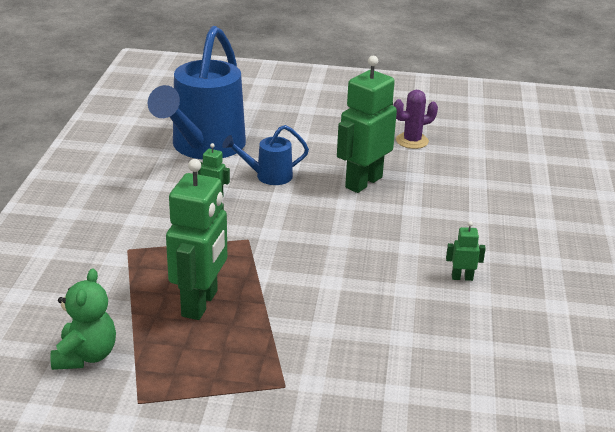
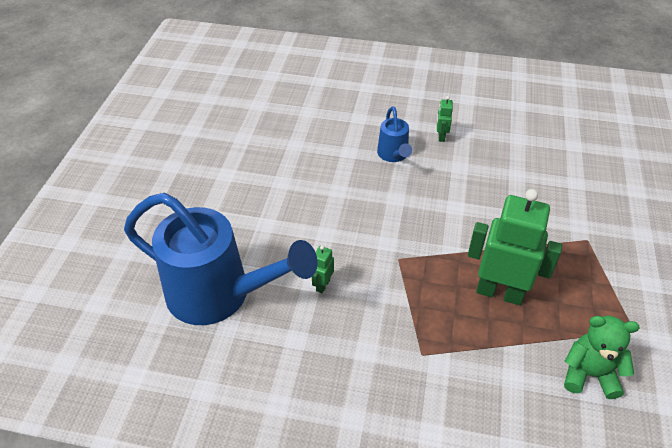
camera: 85 degrees left, 15 degrees up
blue watering can [222,125,309,185] -> blue watering can moved to [377,107,412,162]
green robot [337,56,397,193] -> none
purple cactus [393,90,438,149] -> none

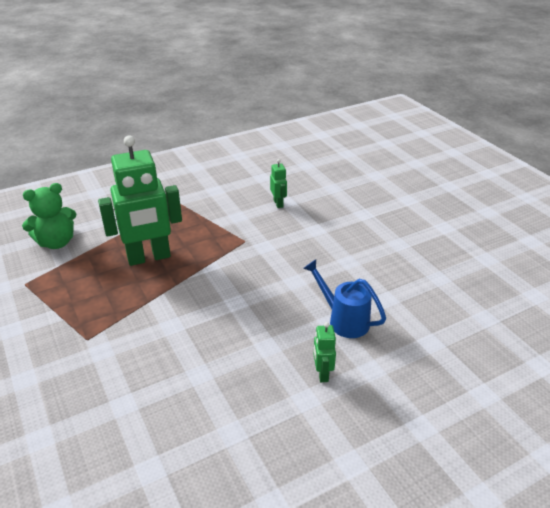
camera: 140 degrees right, 10 degrees down
blue watering can [124,193,318,325] -> none
green robot [437,96,453,142] -> green robot turned 150 degrees counterclockwise [313,322,336,382]

